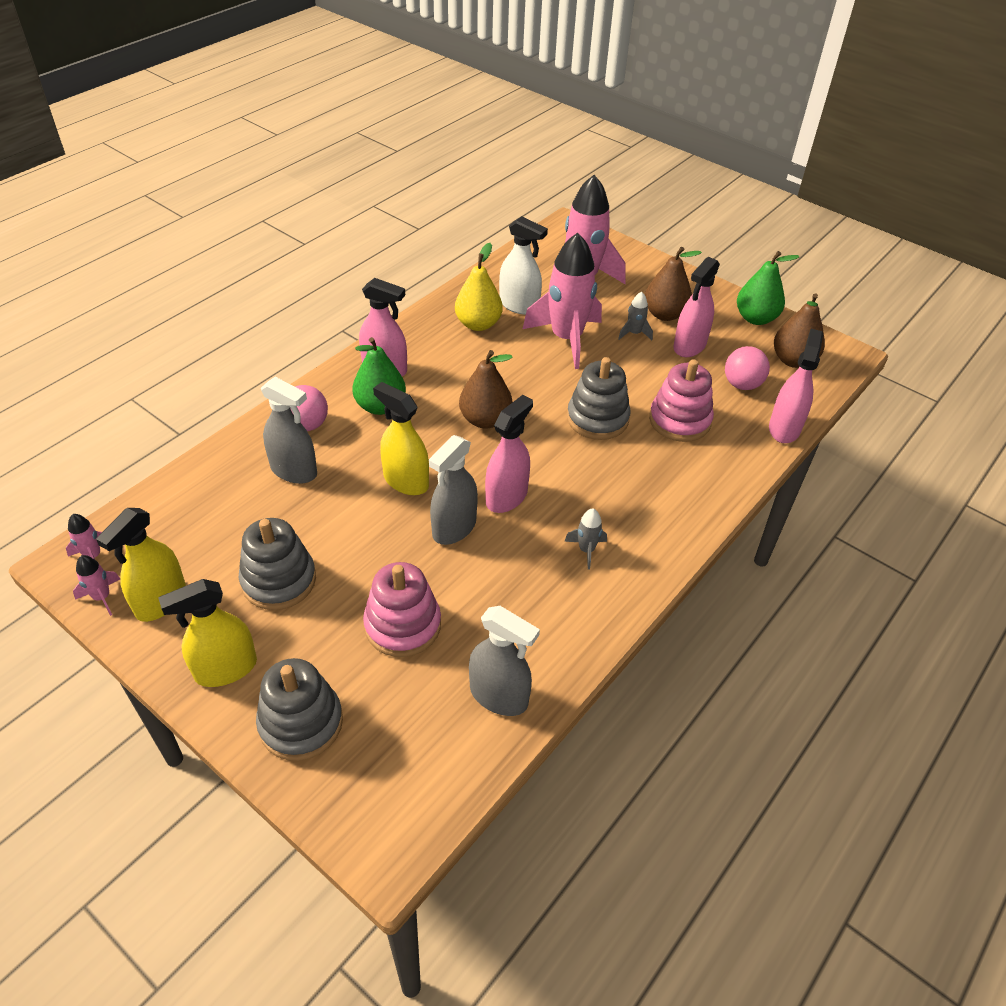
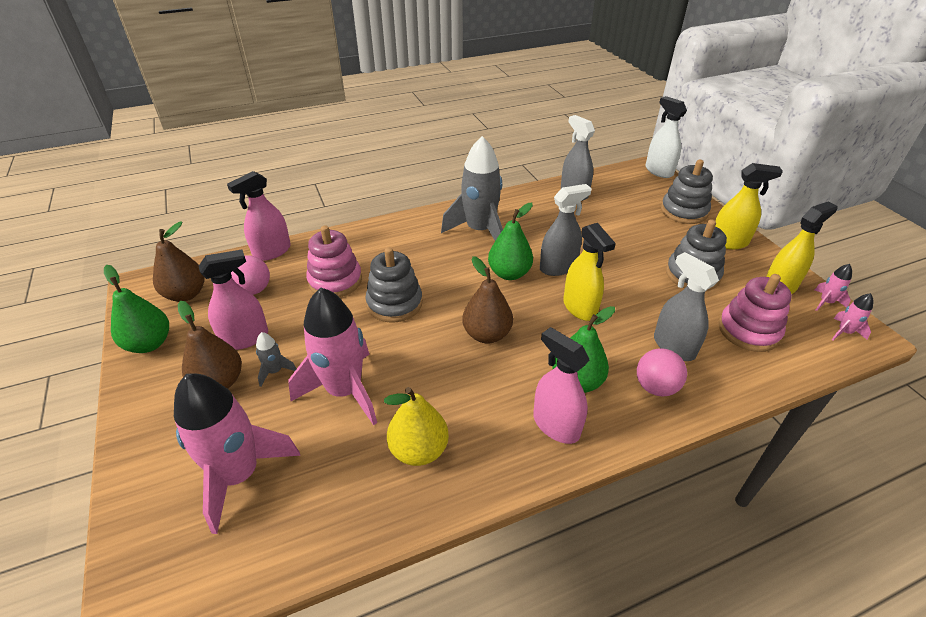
camera: 150 degrees left, 5 degrees down
pink stacking toy [363,562,441,657] -> pink stacking toy moved to [719,274,792,352]
pink spray bottle [485,395,533,513] -> green pear [488,203,533,280]
white spray bottle [499,216,548,315] -> white spray bottle moved to [646,96,687,178]
grey rocket [564,508,607,570] -> grey rocket [441,136,503,241], size x2.37

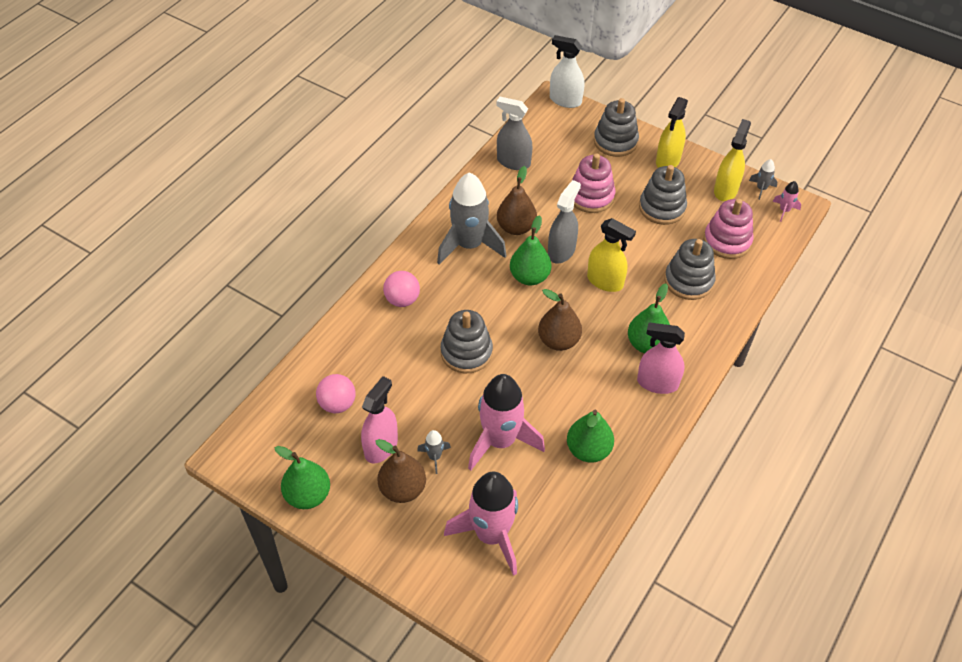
camera: 35 degrees left, 10 degrees up
brown pear [153,222,205,302] -> brown pear moved to [497,166,537,235]
pink spray bottle [227,171,291,261] -> none
pink stacking toy [306,226,362,297] -> pink stacking toy moved to [572,153,616,213]
yellow pear [384,387,449,466] -> green pear [567,410,614,463]
pink ball [637,348,687,396] -> pink ball moved to [383,271,420,307]
grey spray bottle [654,252,719,361] -> grey stacking toy [665,239,716,300]
yellow spray bottle [715,163,783,249] -> yellow spray bottle turned 150 degrees clockwise [656,97,688,168]
pink rocket [815,264,852,311] -> grey rocket [749,159,777,200]

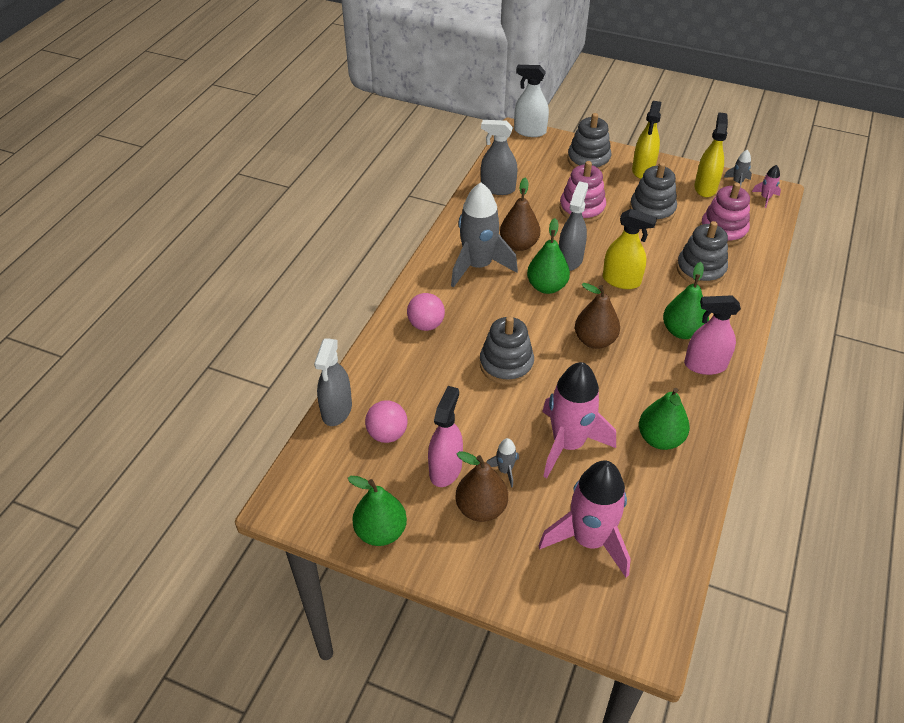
camera: 10 degrees left, 5 degrees down
none -> grey spray bottle [314,338,352,426]

